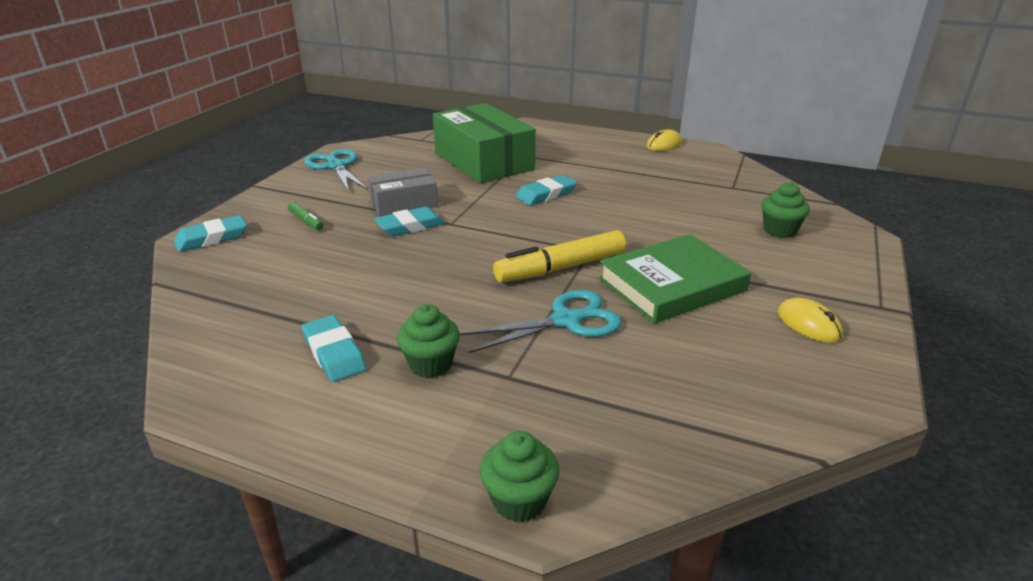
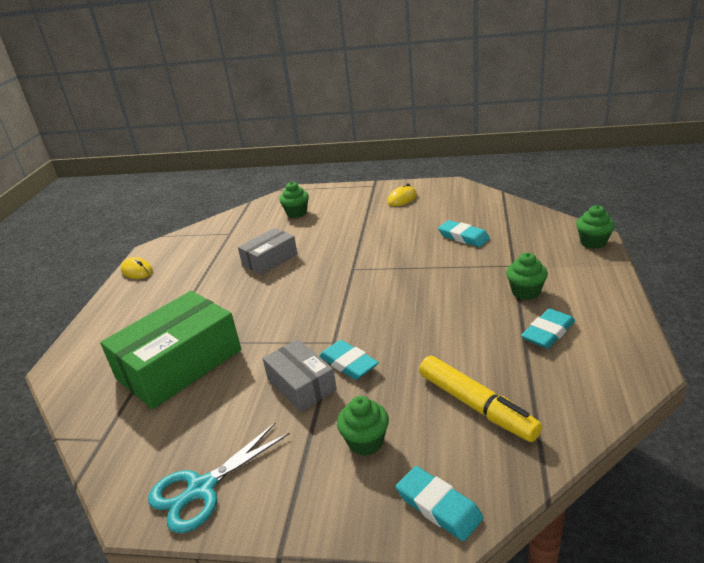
camera: 100 degrees left, 0 degrees up
green marker [288,202,324,231] -> green cupcake [337,396,389,456]
turquoise scissors [460,290,622,353] -> none
yellow marker [493,230,626,283] -> yellow marker moved to [419,356,542,442]
turquoise eraser [516,175,577,205] -> turquoise eraser moved to [438,220,490,247]
green book [599,234,751,324] -> none
none -> grey box [238,228,298,275]

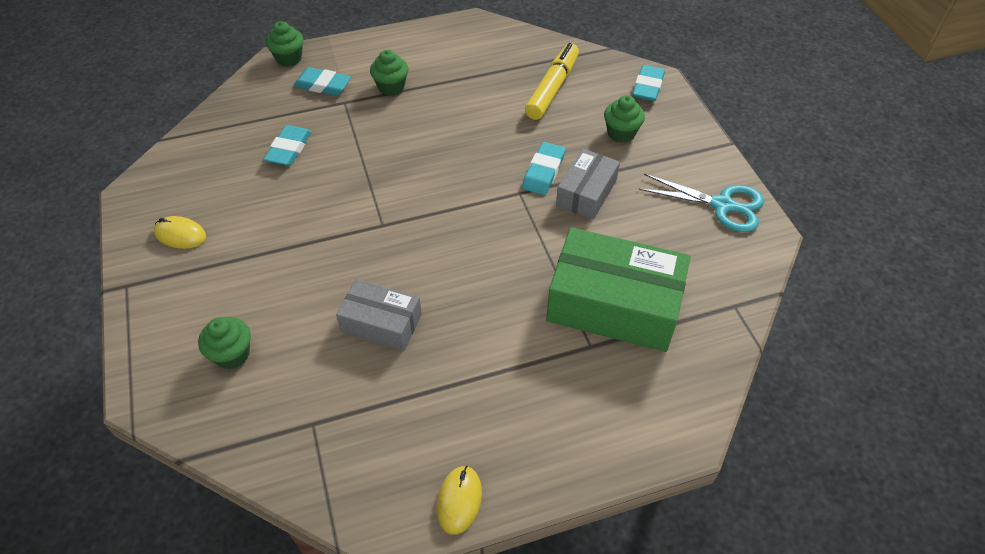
camera: 120 degrees left, 20 degrees up
turquoise eraser [521,308,575,349] -> turquoise eraser moved to [294,67,351,96]

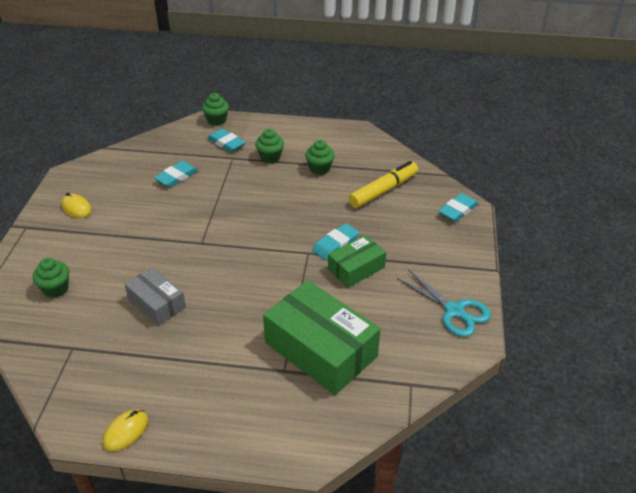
camera: 25 degrees right, 10 degrees down
grey box [556,149,620,220] -> green box [328,235,386,288]
green cupcake [604,95,645,143] -> green cupcake moved to [305,140,335,175]

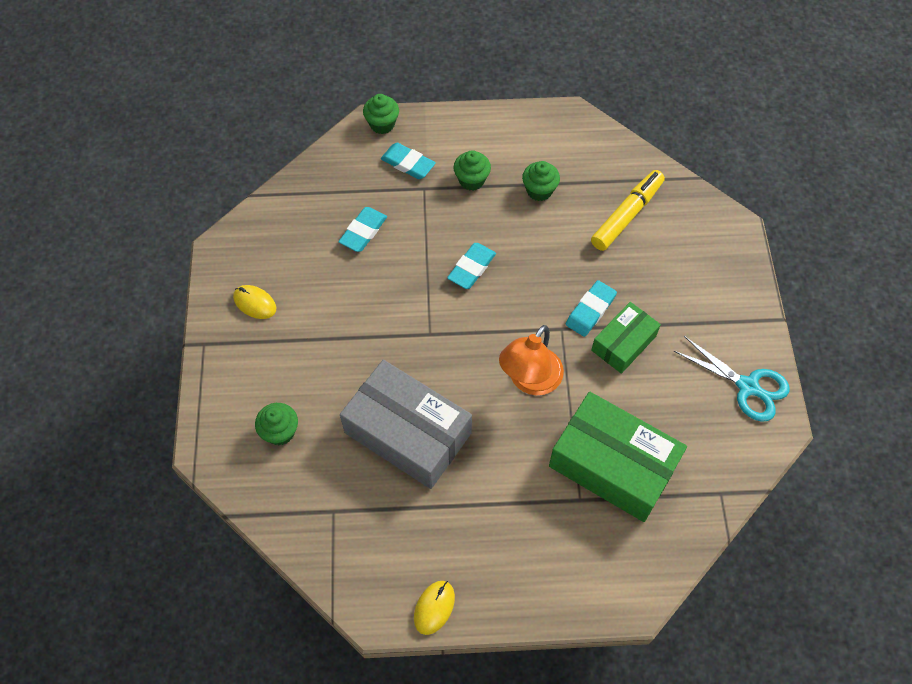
camera: 10 degrees left, 20 degrees up
grey box [125,267,186,326] -> grey box [340,360,472,489], size x1.78
turquoise eraser [438,193,479,222] -> turquoise eraser moved to [447,243,496,289]
none -> orange lamp [499,325,564,395]

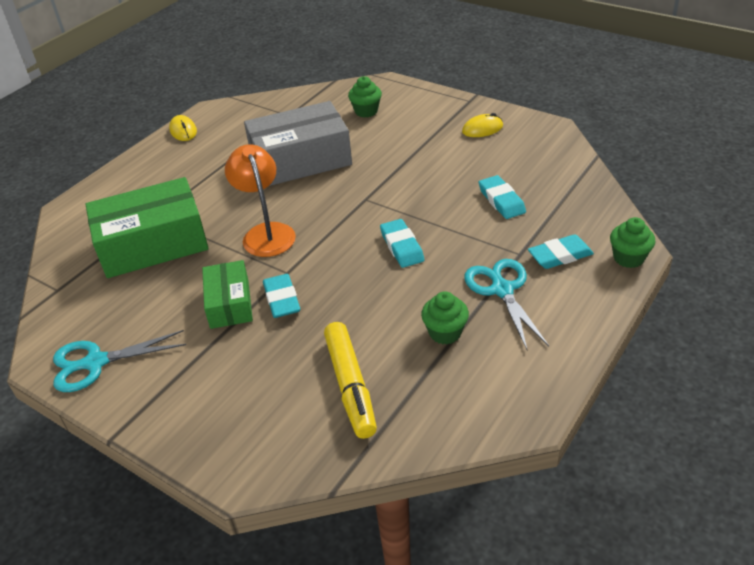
camera: 130 degrees right, 20 degrees down
green cupcake [454,150,491,191] -> turquoise scissors [464,259,549,349]

